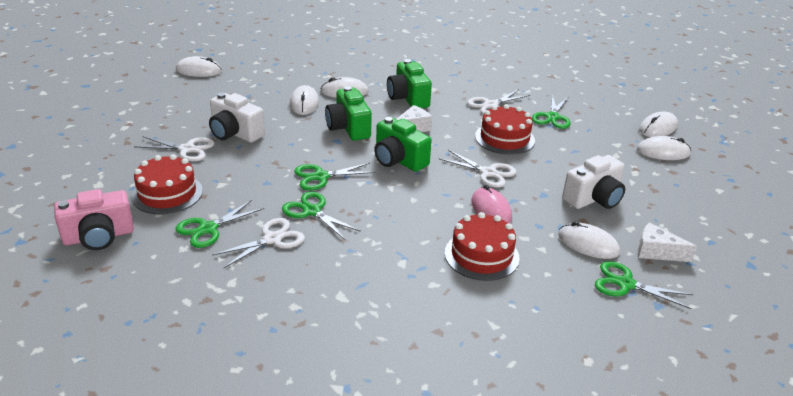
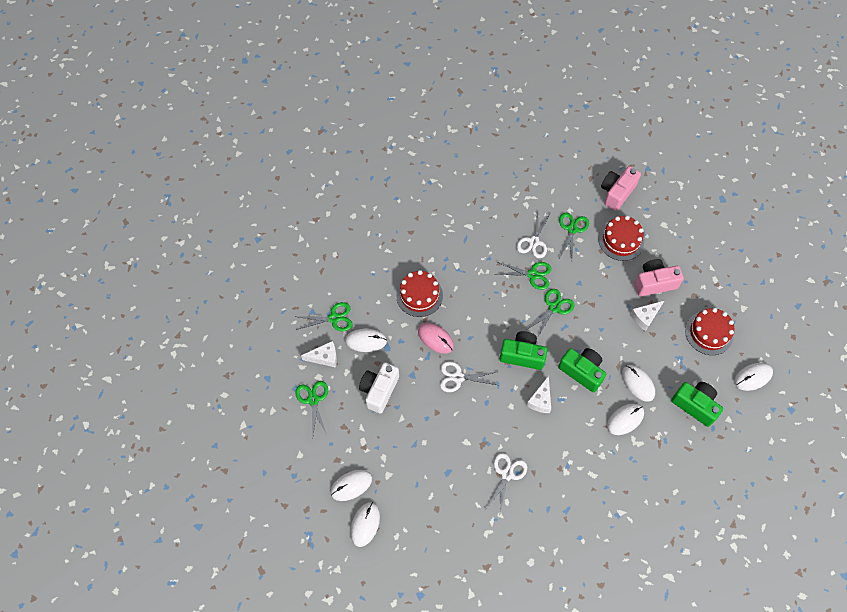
camera: 150 degrees right, 30 degrees up
white scissors [134,136,214,161] -> pink camera [634,259,684,297]
white camera [209,93,265,143] -> white cheese [630,301,664,331]
green camera [387,59,432,108] -> green camera moved to [671,382,723,427]
red cake [475,104,535,155] -> red cake moved to [685,308,734,355]
green scissors [532,95,571,129] -> green scissors moved to [295,381,328,436]

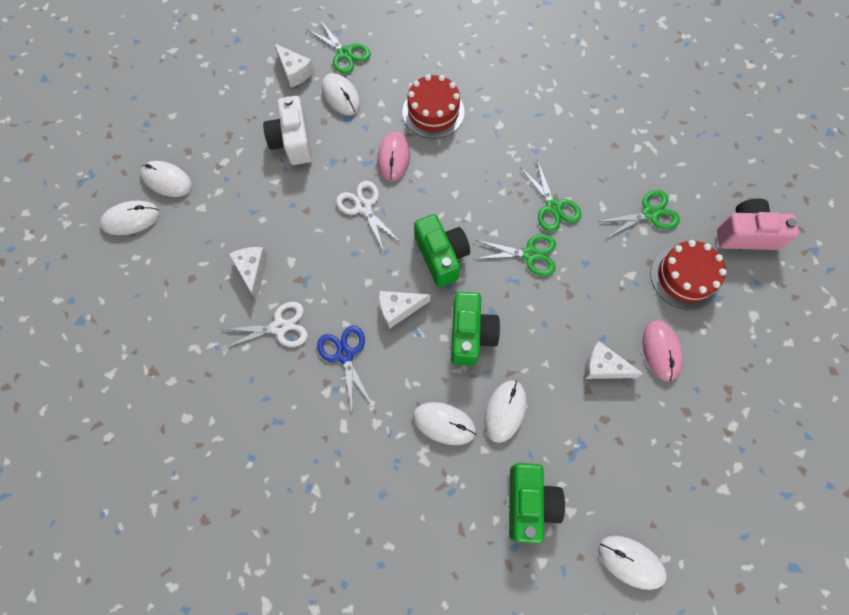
camera: 55 degrees right, 5 degrees up
green scissors [295,381,328,436] -> none
white camera [359,362,399,414] -> white camera turned 90 degrees counterclockwise [263,96,312,165]
white scissors [517,212,550,258] -> none
pink camera [634,259,684,297] -> pink mouse [643,320,683,382]
red cake [685,308,734,355] -> none
none -> white cheese [229,247,268,300]
none -> blue scissors [317,325,373,411]

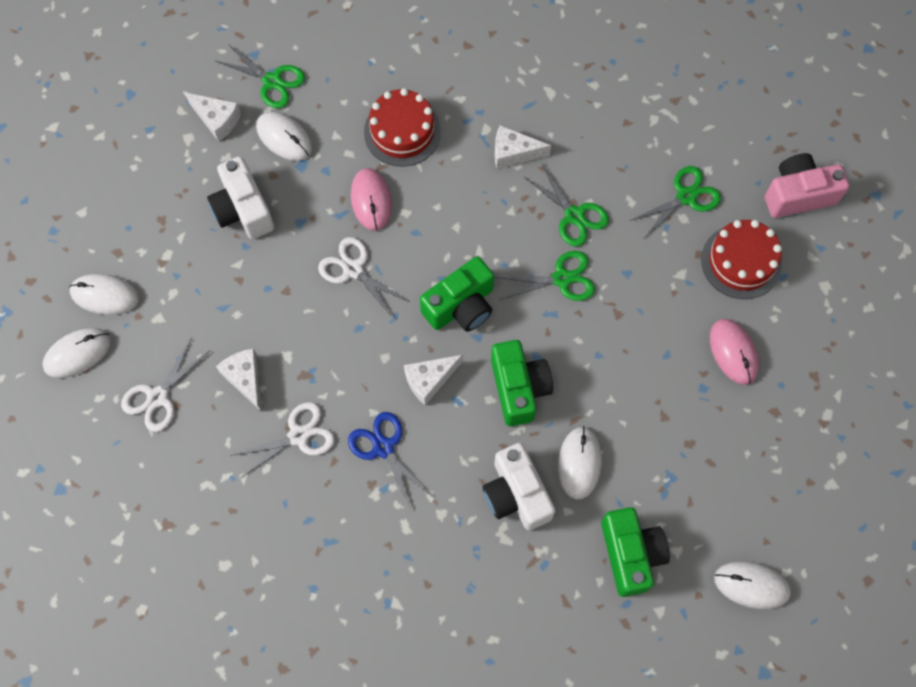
camera: 15 degrees left, 0 degrees up
white mouse [413,402,476,445] -> white camera [483,443,556,531]
green camera [414,214,470,287] -> green camera turned 90 degrees clockwise [420,256,494,332]
white cheese [584,341,643,379] -> white cheese moved to [495,125,551,169]
none -> white scissors [121,337,209,432]

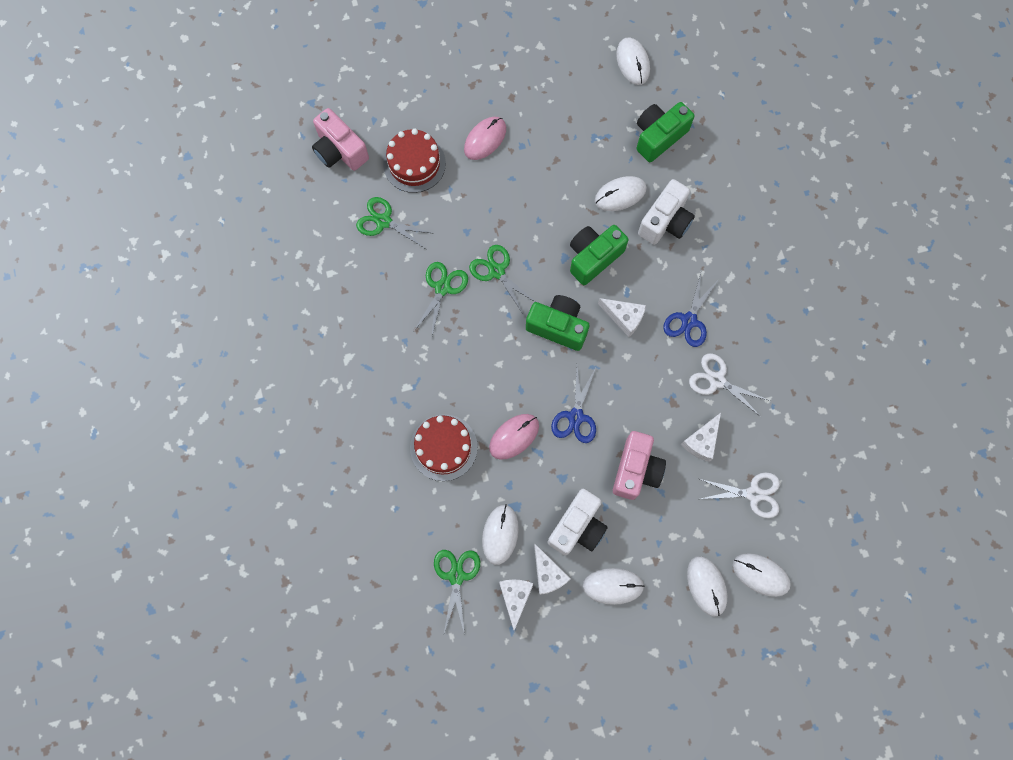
camera: 120 degrees left, 5 degrees up
white scissors [318,237,409,318] -> blue scissors [551,367,596,443]
white cheese [495,125,551,169] -> white cheese moved to [534,544,571,595]
none -> white mouse [583,568,645,605]
none -> pink camera [613,431,666,500]

